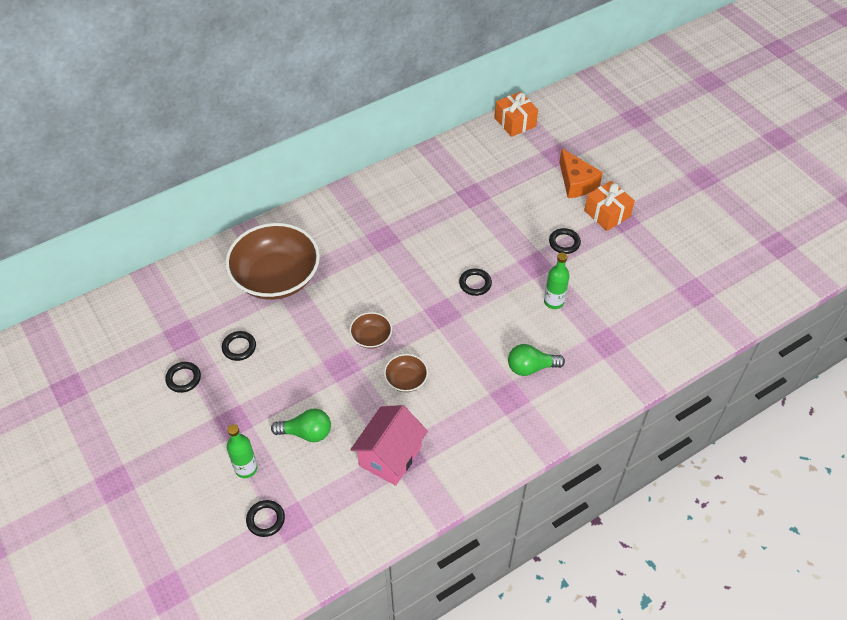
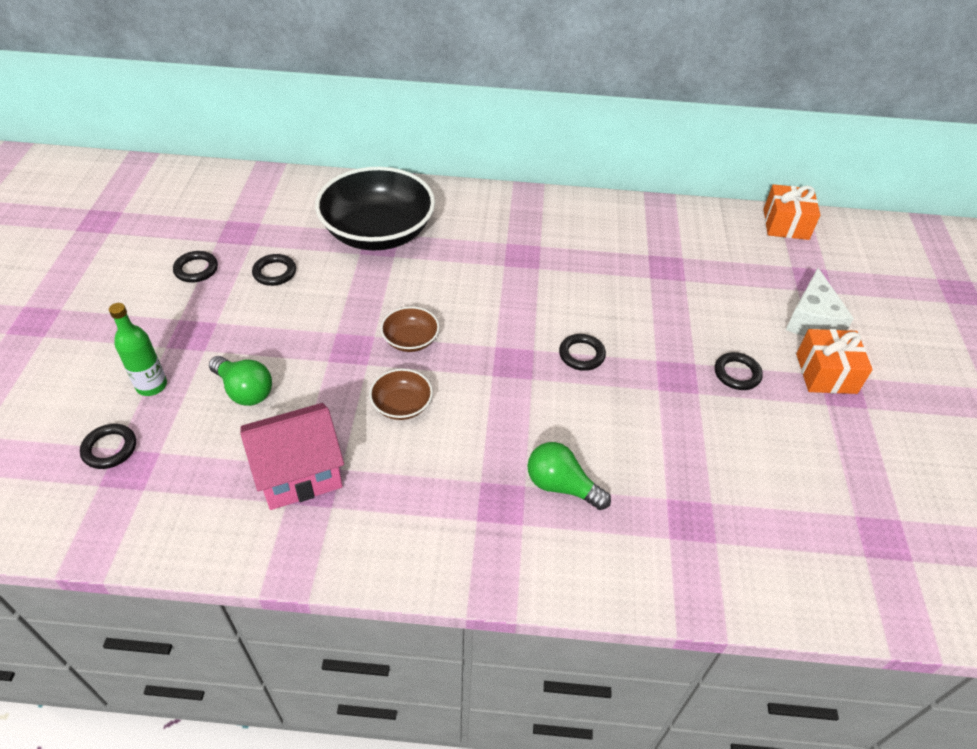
camera: 35 degrees right, 5 degrees down
brown bowl [225,223,320,300] -> black bowl [315,167,435,251]
green bottle [544,252,570,309] -> none
orange cheese [559,149,603,198] -> white cheese [786,268,854,336]

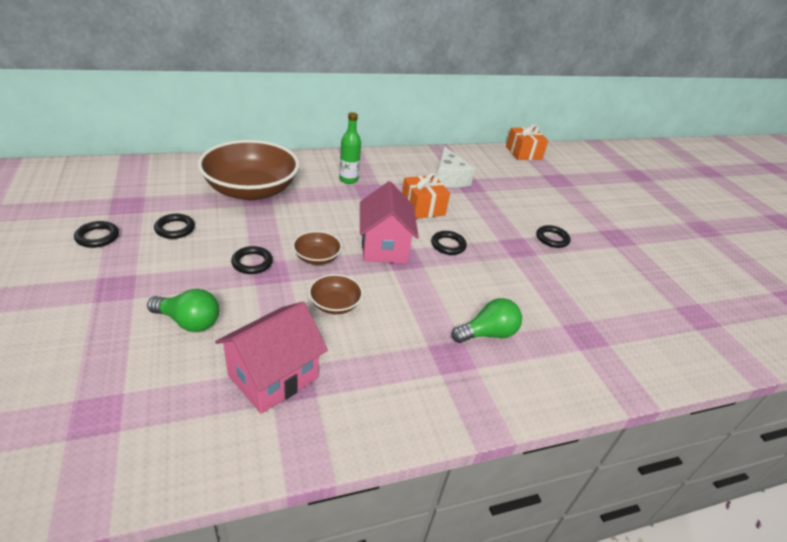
camera: 25 degrees left, 10 degrees down
black ring [80,424,136,469] -> black ring moved to [231,246,273,274]
green bottle [109,303,167,396] -> green bottle moved to [339,112,361,184]
black bowl [315,167,435,251] -> brown bowl [198,140,299,200]
green light bulb [528,442,611,510] -> green light bulb turned 150 degrees clockwise [452,298,522,343]
white cheese [786,268,854,336] -> white cheese moved to [437,146,475,188]
orange gift [796,329,873,394] -> orange gift moved to [402,173,450,219]
none -> pink house [360,181,419,264]

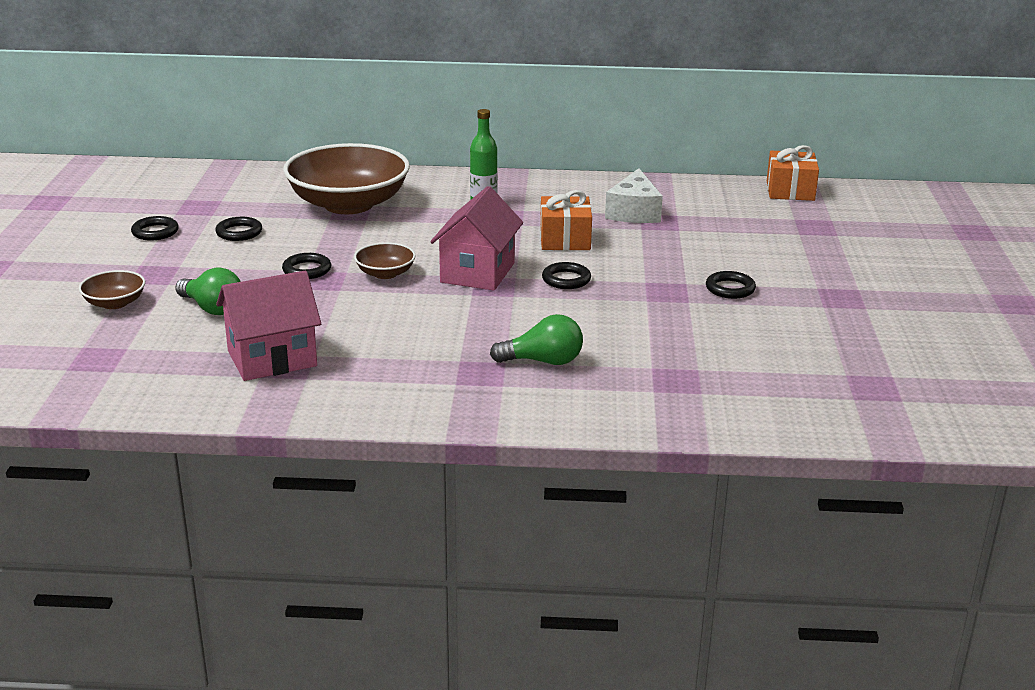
camera: 25 degrees right, 10 degrees down
brown bowl [309,274,363,314] -> brown bowl moved to [79,270,145,309]

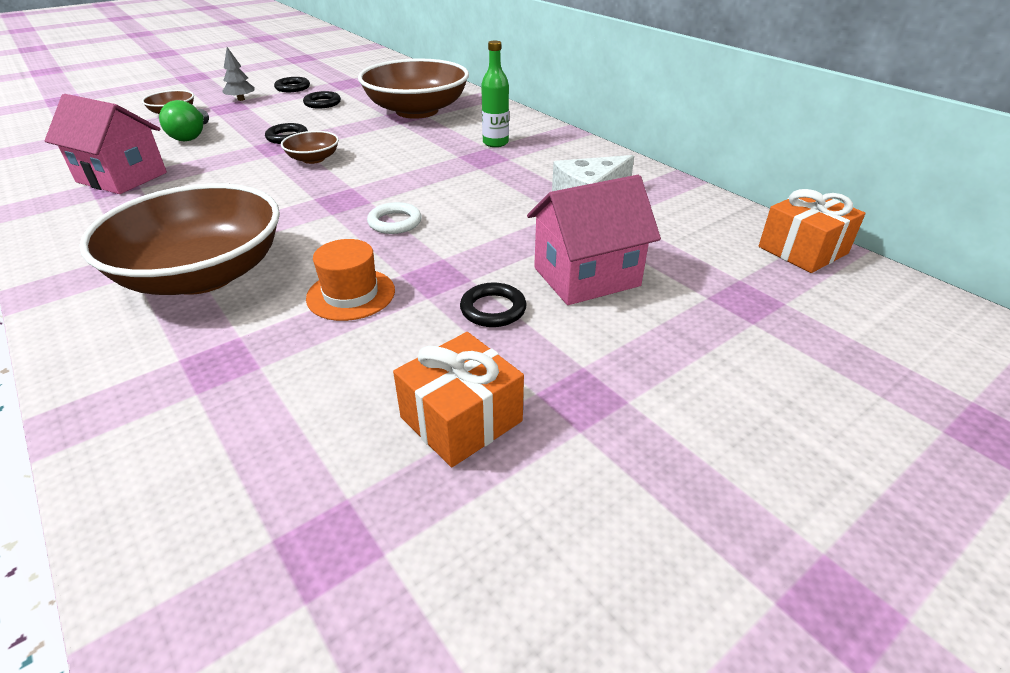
camera: 50 degrees right, 10 degrees up
pink house [430,186,523,291] -> pink house moved to [527,175,661,305]
green light bulb [490,314,583,365] -> brown bowl [80,183,280,295]
orange gift [540,190,592,250] -> orange gift moved to [393,332,524,467]
black ring [542,262,591,289] -> white ring [367,202,422,234]
none -> grey tree [222,47,255,101]
none -> orange hat [306,239,395,321]

